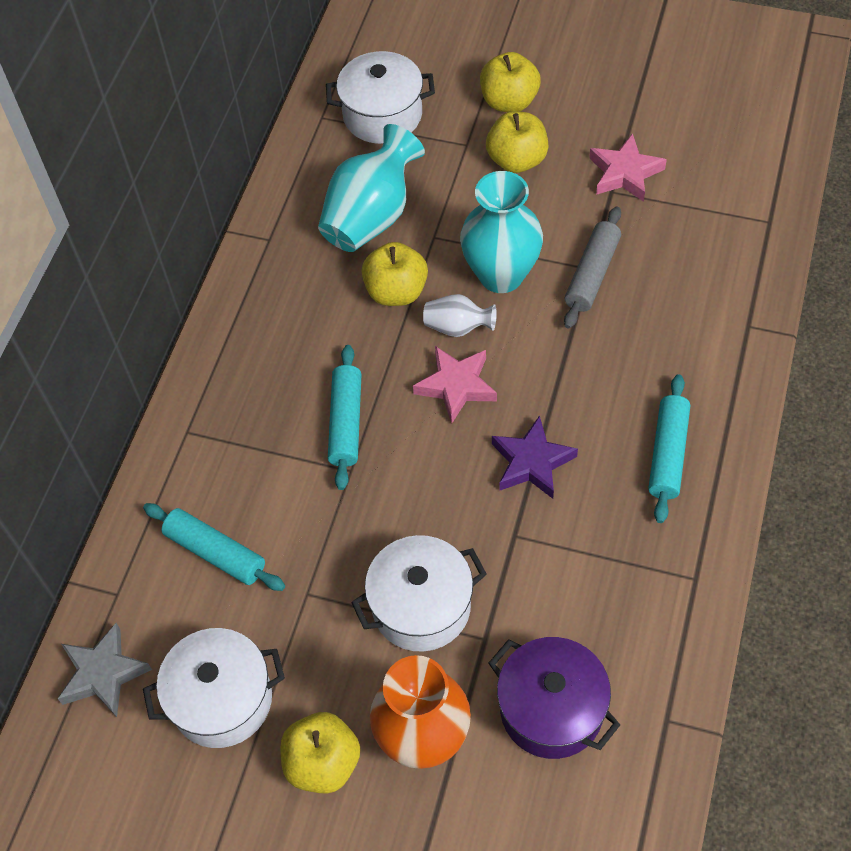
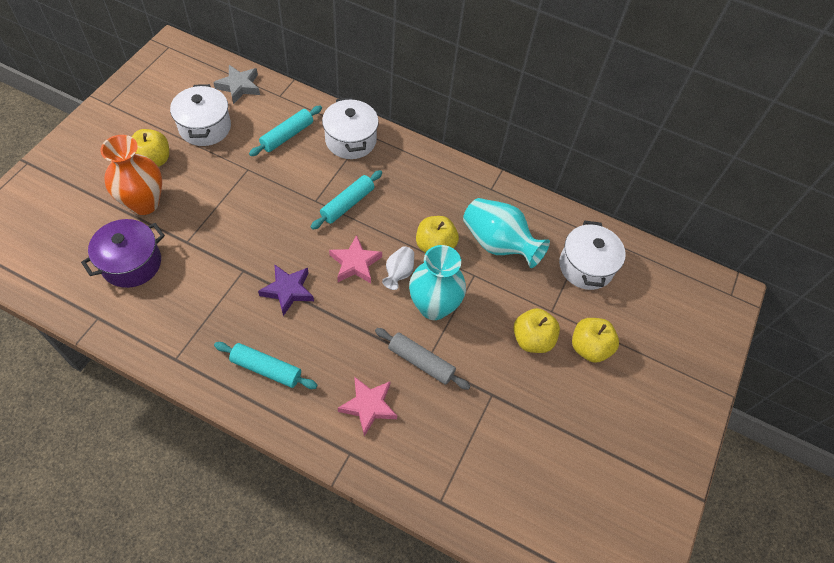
camera: 90 degrees right, 0 degrees up
turquoise rolling pin [328,345,362,490] -> turquoise rolling pin turned 60 degrees counterclockwise [311,170,382,230]
white pot [351,535,487,652] -> white pot moved to [322,97,379,159]
pink star [589,133,667,202] -> pink star moved to [338,377,397,436]

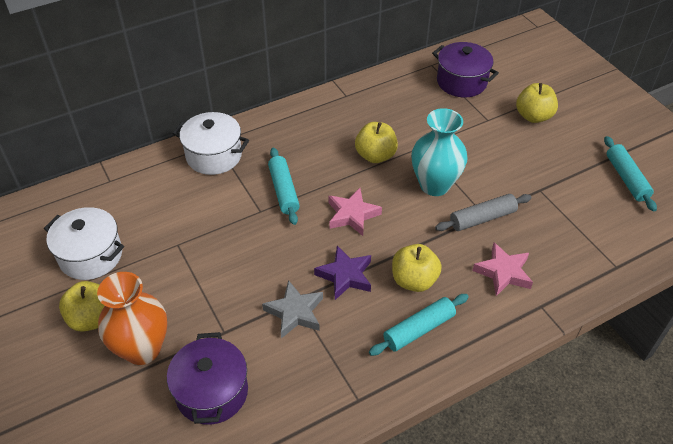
camera: 50 degrees left, 10 degrees down
grey star [213,65,260,104] -> grey star moved to [262,280,323,339]
turquoise rolling pin [249,106,322,156] -> turquoise rolling pin moved to [604,136,657,212]
white vase [382,246,414,290] -> none
turquoise vase [463,198,550,268] -> none
yellow apple [513,308,560,353] -> yellow apple moved to [392,244,442,292]
white pot [559,221,626,290] -> purple pot [432,42,499,97]

